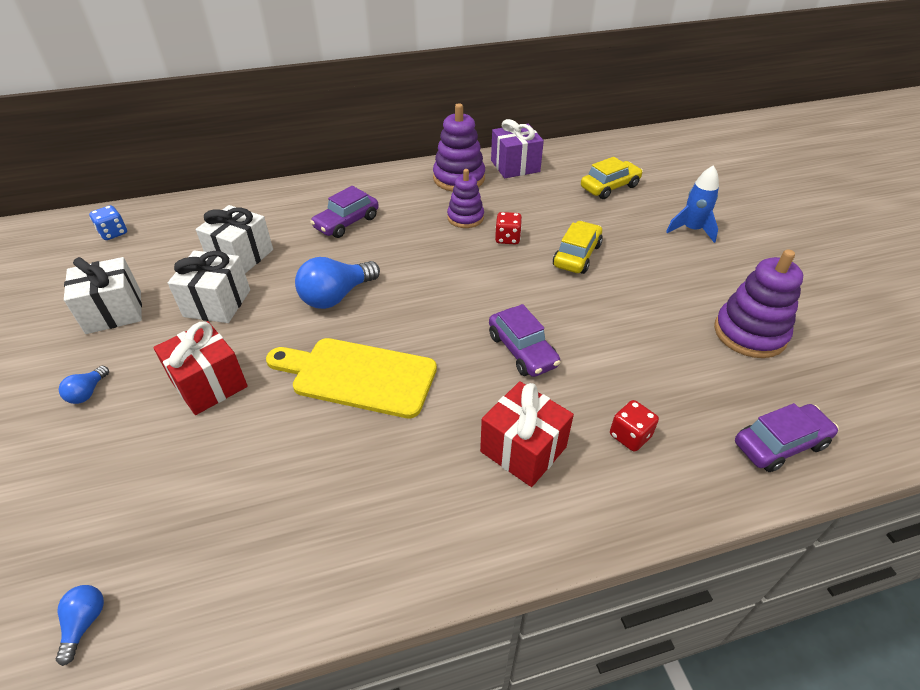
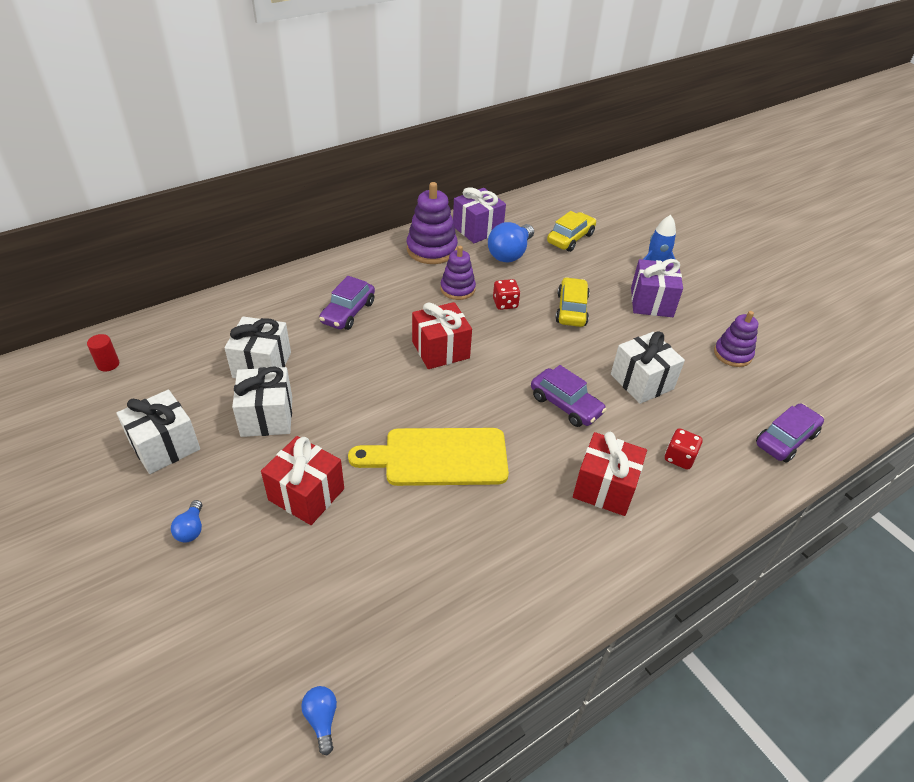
camera: 20 degrees left, 0 degrees up
blue dice [89,205,127,240] -> red cylinder [87,334,119,372]
blue light bulb [295,257,380,309] -> blue light bulb moved to [488,222,534,262]
purple stacking toy [714,249,803,358] -> purple stacking toy [714,311,758,367], size x0.65
none -> red gift [412,302,472,369]
none -> white gift [611,331,685,404]
none -> purple gift [631,259,683,317]

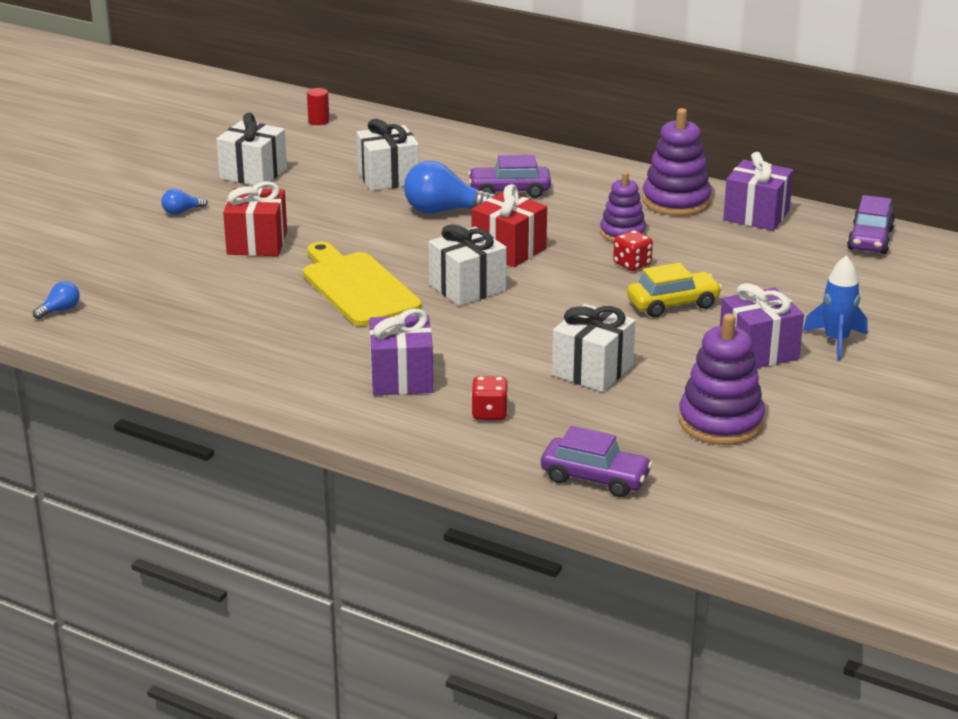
camera: 65 degrees right, 15 degrees down
white gift [232,366,292,437] -> white gift moved to [429,225,507,306]
blue light bulb [488,222,534,262] -> blue light bulb moved to [404,161,496,214]
purple car [531,365,607,427] -> purple car moved to [847,195,895,254]
yellow car [547,211,596,252] -> none
red gift [573,432,647,516] -> purple gift [369,309,433,396]
purple stacking toy [714,311,758,367] -> purple stacking toy [679,314,765,445], size x1.54

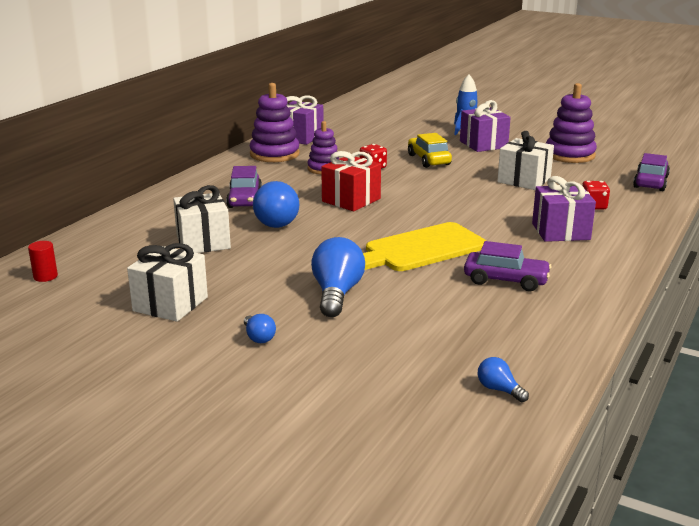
camera: 90 degrees left, 5 degrees down
red gift [223,181,287,256] -> blue light bulb [311,237,365,317]
white gift [429,225,507,306] -> none
purple car [847,195,895,254] -> purple car moved to [464,241,552,291]

